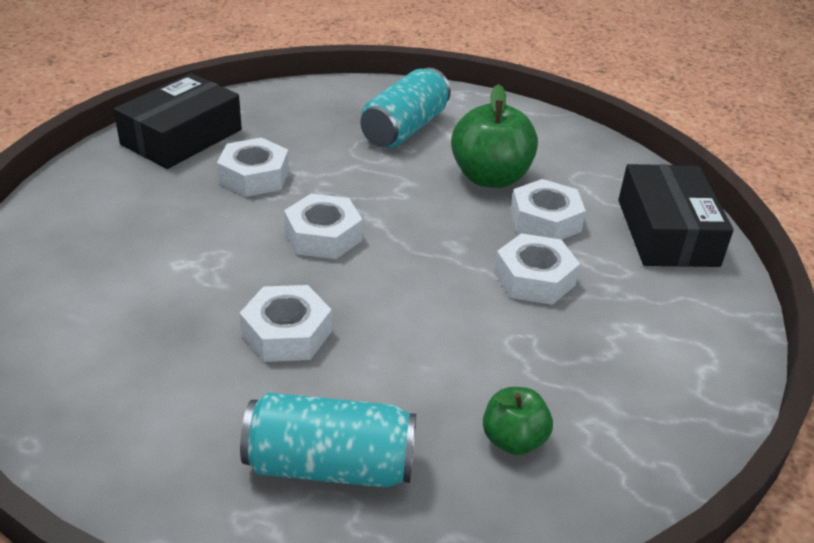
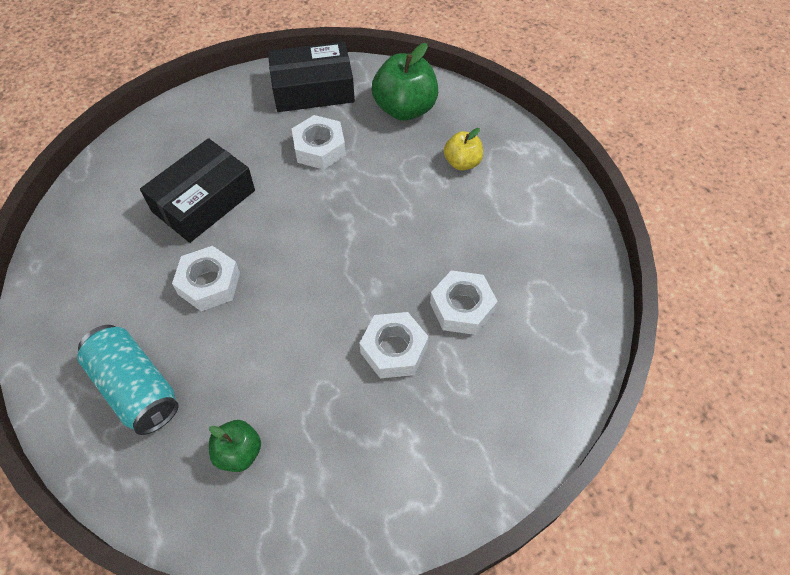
camera: 45 degrees right, 20 degrees up
white nut [284,194,363,259] -> none
turquoise can [360,68,451,148] -> yellow apple [444,128,483,170]
green apple [451,84,538,188] -> green apple moved to [372,43,438,121]
black box [618,164,734,267] -> black box moved to [140,138,255,243]

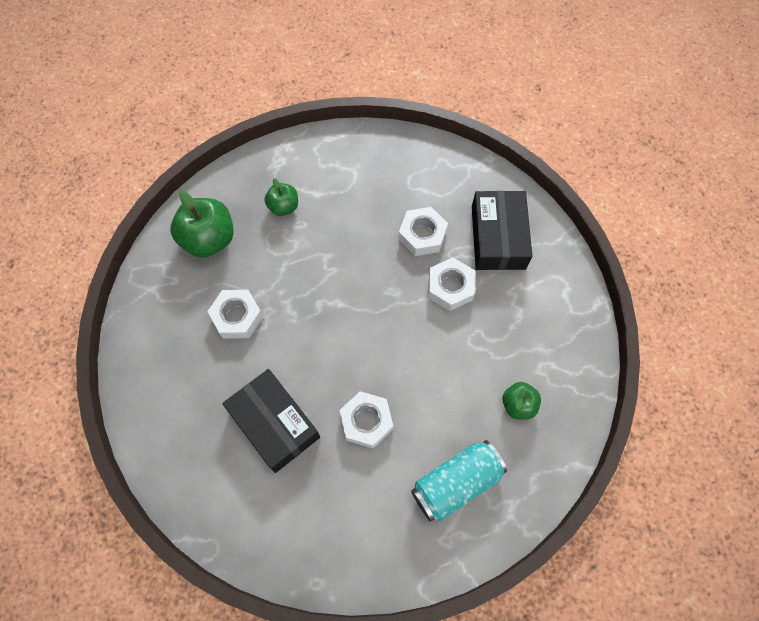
camera: 80 degrees left, 10 degrees up
black box [268,42,355,112] -> black box moved to [472,191,533,270]
yellow apple [444,128,483,170] -> green apple [264,178,298,216]

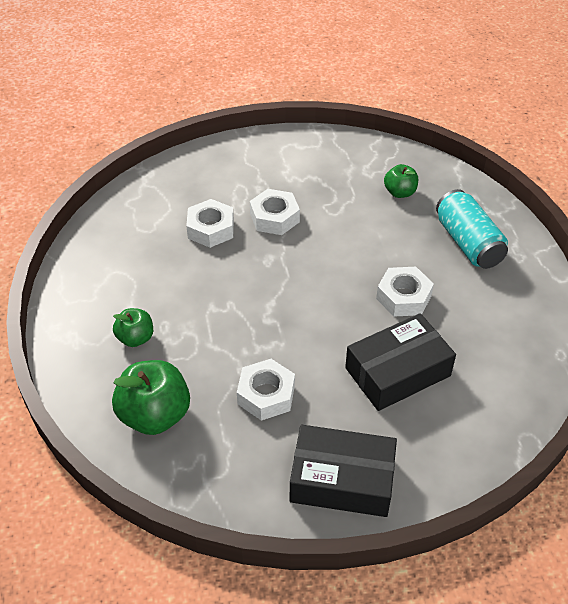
camera: 80 degrees left, 20 degrees down
black box [472,191,533,270] -> black box moved to [290,425,397,517]

